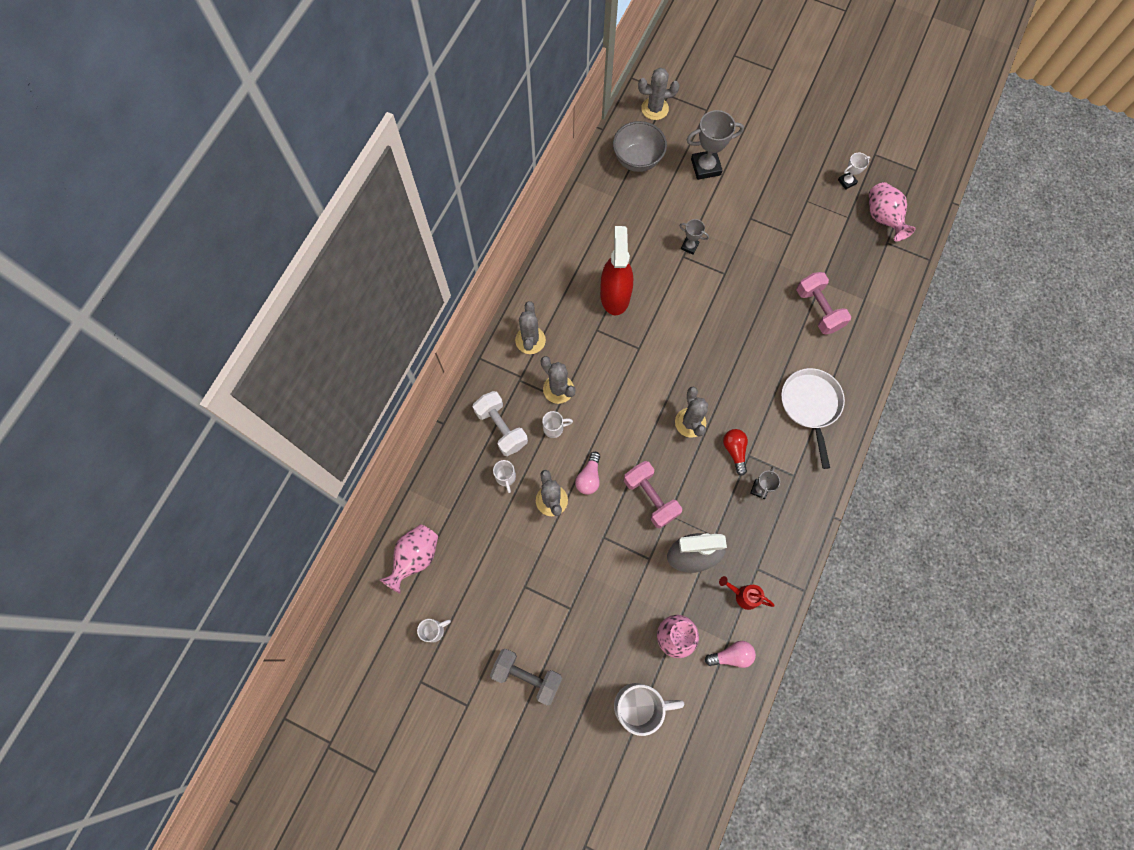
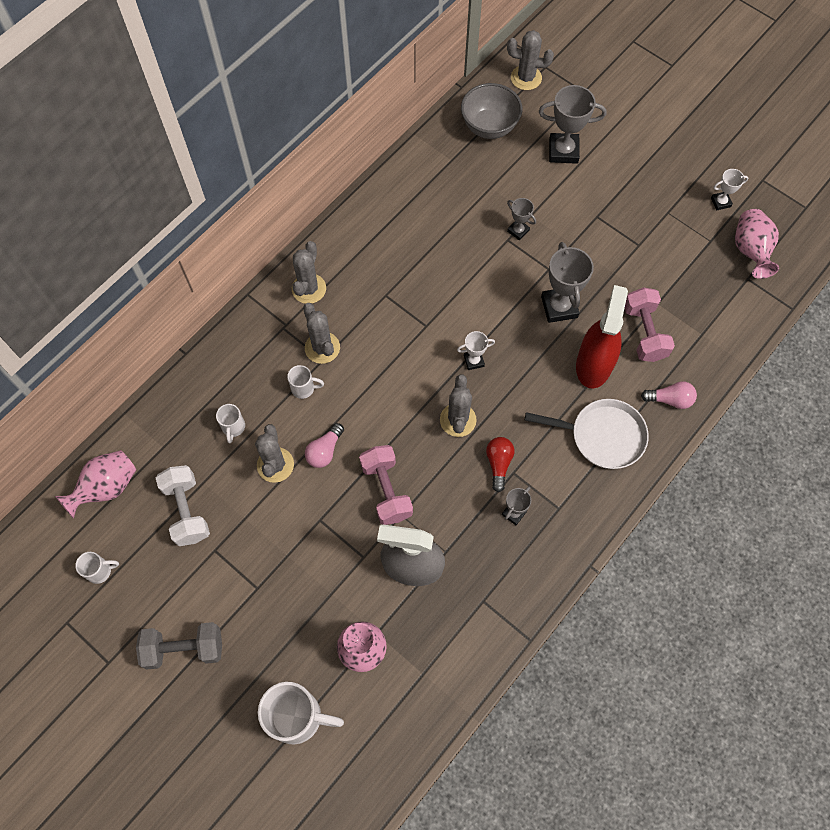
camera: 15 degrees right, 5 degrees down
white dumbbell [473,391,528,456] -> white dumbbell moved to [156,465,210,546]
grey dumbbell [490,649,562,705] -> grey dumbbell turned 45 degrees counterclockwise [136,622,222,670]
red spray bottle [600,226,633,315] -> red spray bottle moved to [576,285,628,389]
pink light bulb [705,641,756,668] -> pink light bulb moved to [641,381,697,409]
red watering can [719,576,775,610] -> none
white pan [781,368,845,469] -> white pan turned 90 degrees clockwise [525,399,649,469]
none -> white trophy [457,331,495,370]
none -> grey trophy [541,242,594,323]

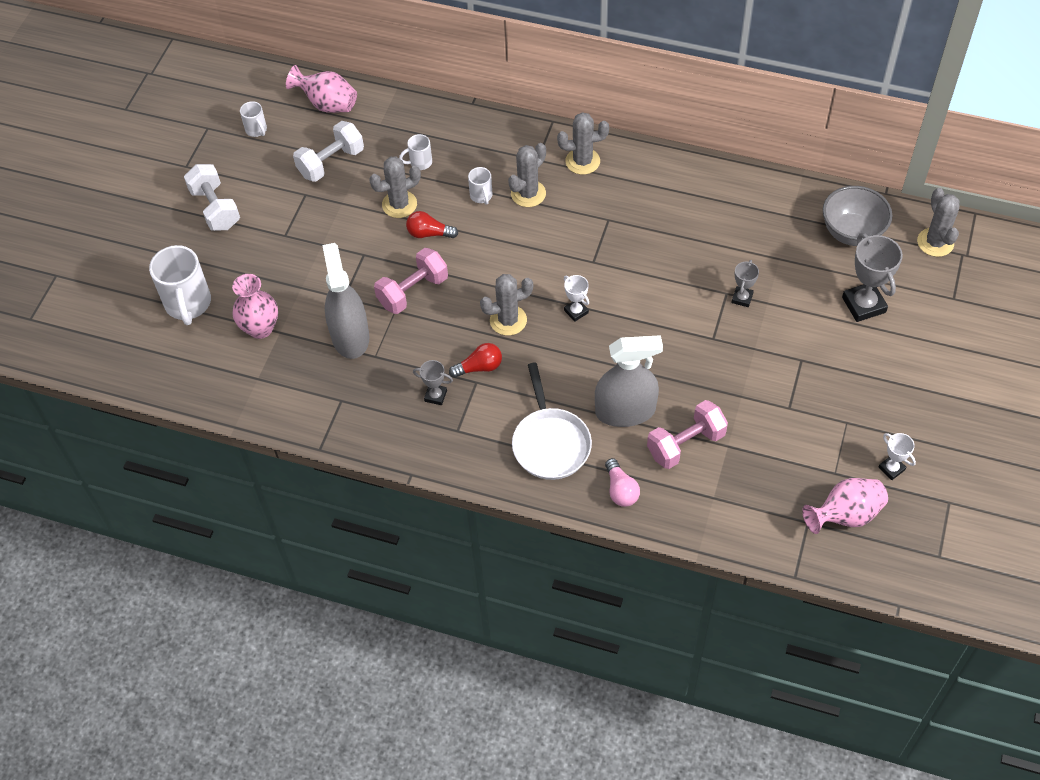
camera: 70 degrees right, 10 degrees down
grey dumbbell [136,622,222,670] -> white dumbbell [184,164,240,231]
pink light bulb [305,423,344,468] -> red light bulb [406,211,458,238]
grey trophy [541,242,594,323] -> none
red spray bottle [576,285,628,389] -> grey spray bottle [595,335,663,427]

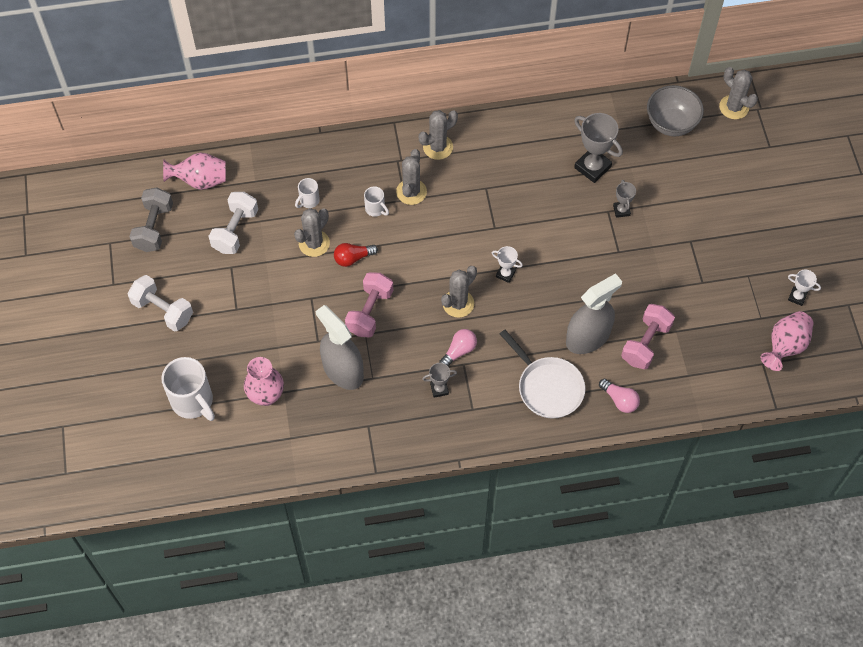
camera: 30 degrees left, 5 degrees up
white mug [240,101,267,137] -> grey dumbbell [130,187,173,252]
red light bulb [449,343,502,378] -> pink light bulb [439,329,477,366]
grey trophy [842,233,903,322] -> grey trophy moved to [574,113,623,183]

